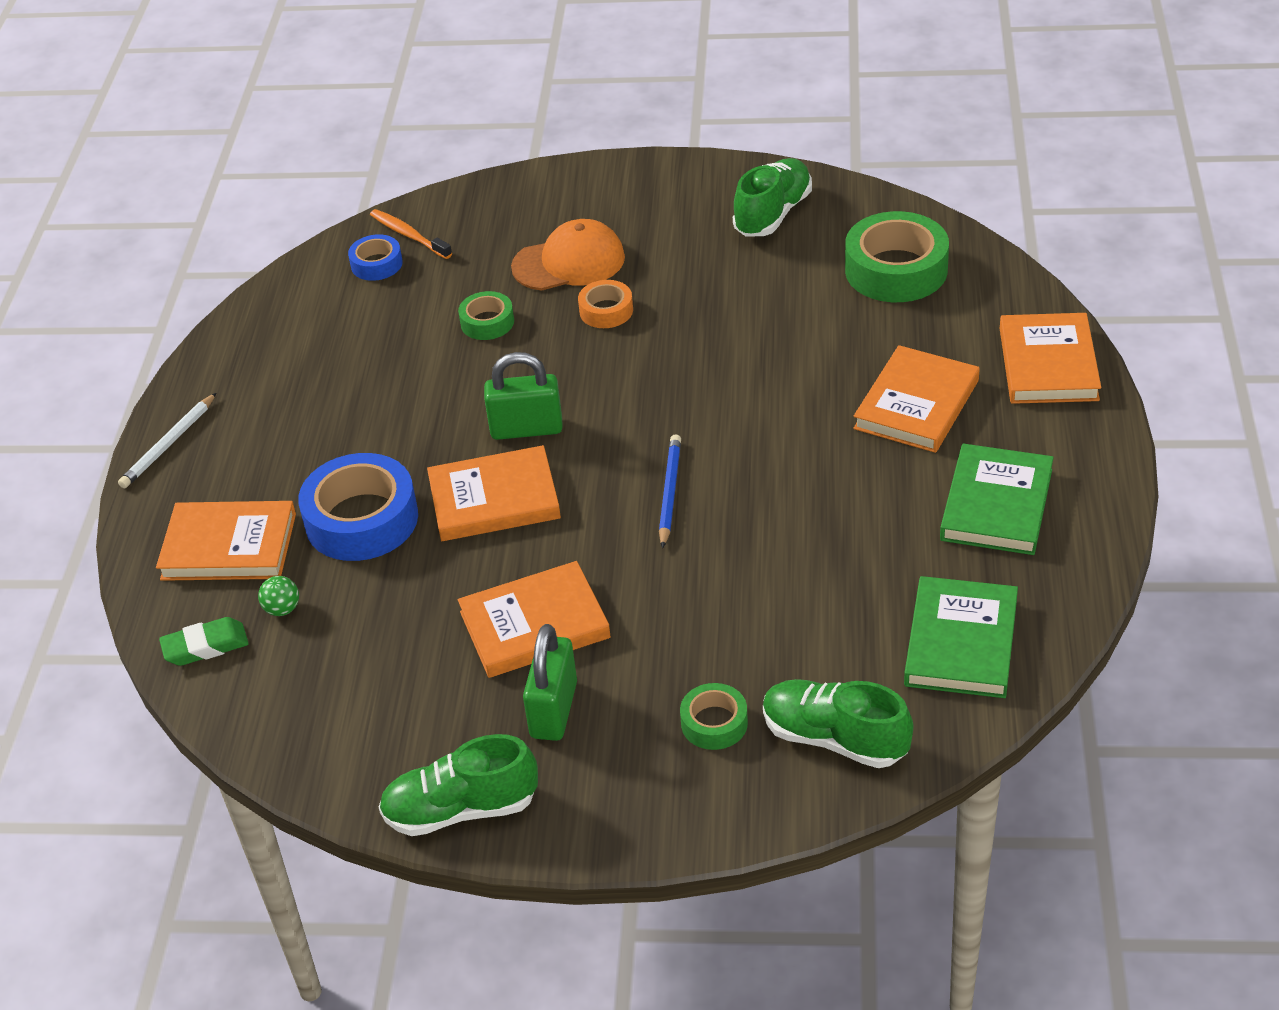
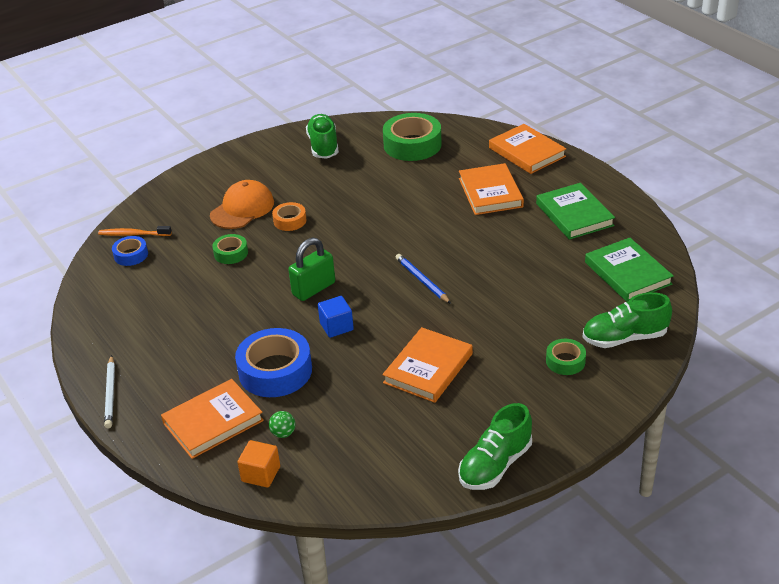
camera: 40 degrees left, 5 degrees down
green eraser [159,617,249,666] -> orange cube [237,440,280,488]
orange book [427,445,561,541] -> blue cube [318,296,354,338]
green padlock [523,624,577,741] -> none

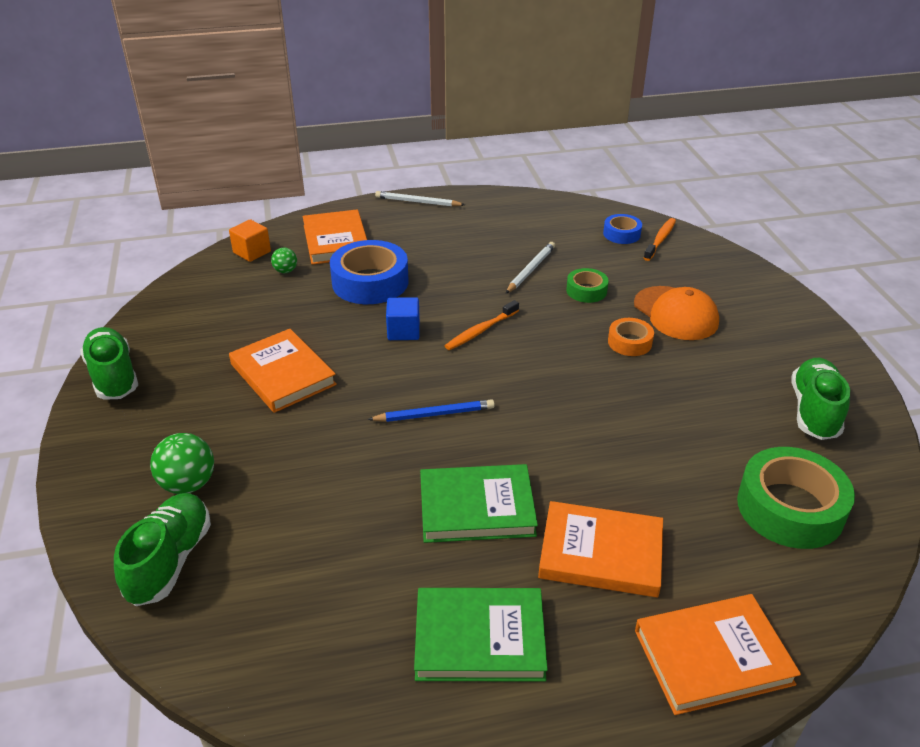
camera: 110 degrees right, 0 degrees up
green padlock [288,238,335,301] -> orange toothbrush [445,300,519,350]
green shoe [306,114,339,159] -> green shoe turned 90 degrees counterclockwise [791,358,850,440]
green tape [546,339,586,375] -> green ball [150,433,214,494]
green book [585,238,674,302] -> green book moved to [420,464,538,543]
none -> white pencil [505,242,555,294]

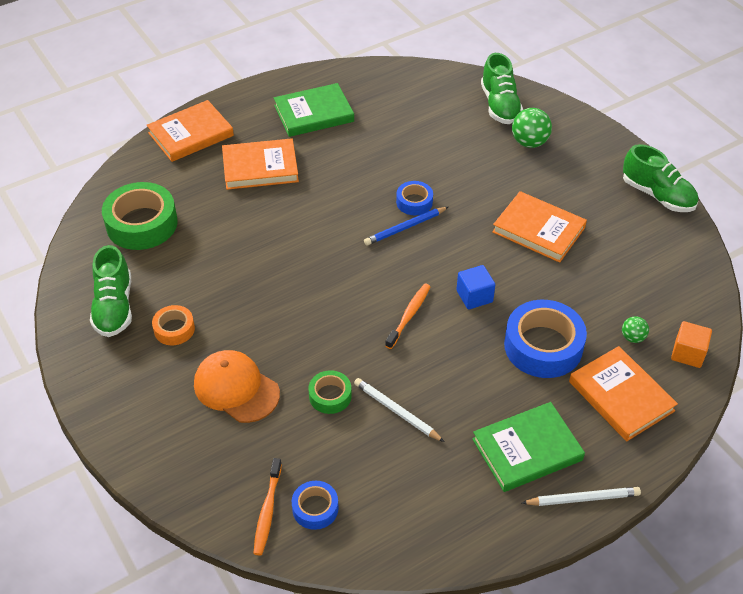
camera: 160 degrees right, 10 degrees up
green book [420,464,538,543] -> green book moved to [472,402,585,492]
white pencil [505,242,555,294] -> white pencil turned 120 degrees clockwise [354,378,444,442]
orange tape [608,318,654,356] -> orange tape moved to [152,305,195,345]
none -> blue tape [396,181,433,215]

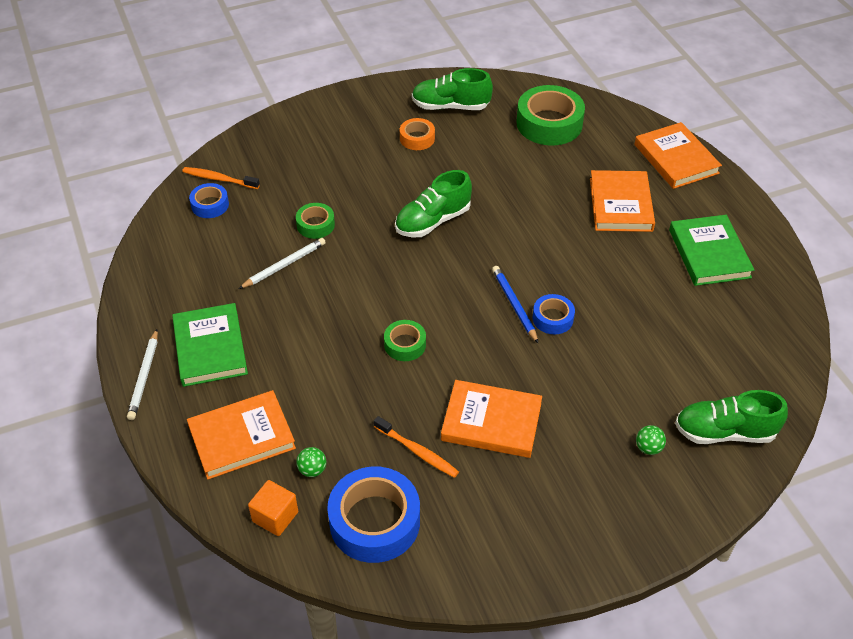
camera: 100 degrees right, 0 degrees up
orange cap [194,350,280,423] -> none
orange toothbrush [385,284,431,349] -> orange toothbrush moved to [374,416,459,478]
blue cube [456,265,495,310] -> green tape [384,320,426,361]
orange book [492,191,587,263] -> orange book turned 60 degrees clockwise [441,380,542,458]
blue tape [504,300,587,378] -> blue tape moved to [327,467,420,563]
green ball [512,108,552,148] -> green ball [636,425,666,455], size x0.57
green shoe [623,144,698,212] -> green shoe moved to [395,170,472,237]

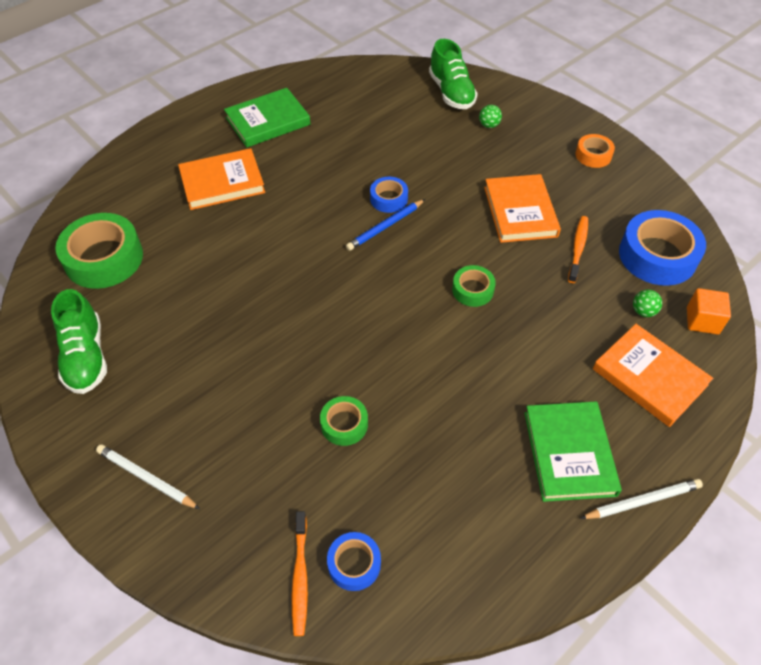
camera: 110 degrees left, 5 degrees up
green book [172,303,248,387] -> green book turned 60 degrees counterclockwise [524,401,622,502]
white pencil [238,238,326,289] -> white pencil moved to [96,444,200,509]
green shoe [395,170,472,237] -> none
orange tape [400,118,435,150] -> orange tape moved to [575,134,615,168]
orange book [634,122,722,189] -> none

